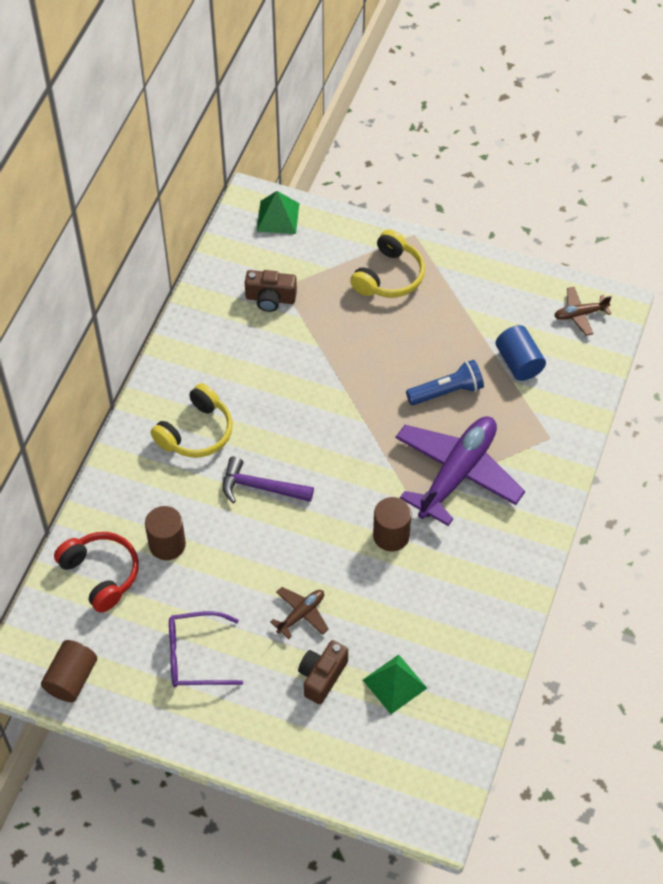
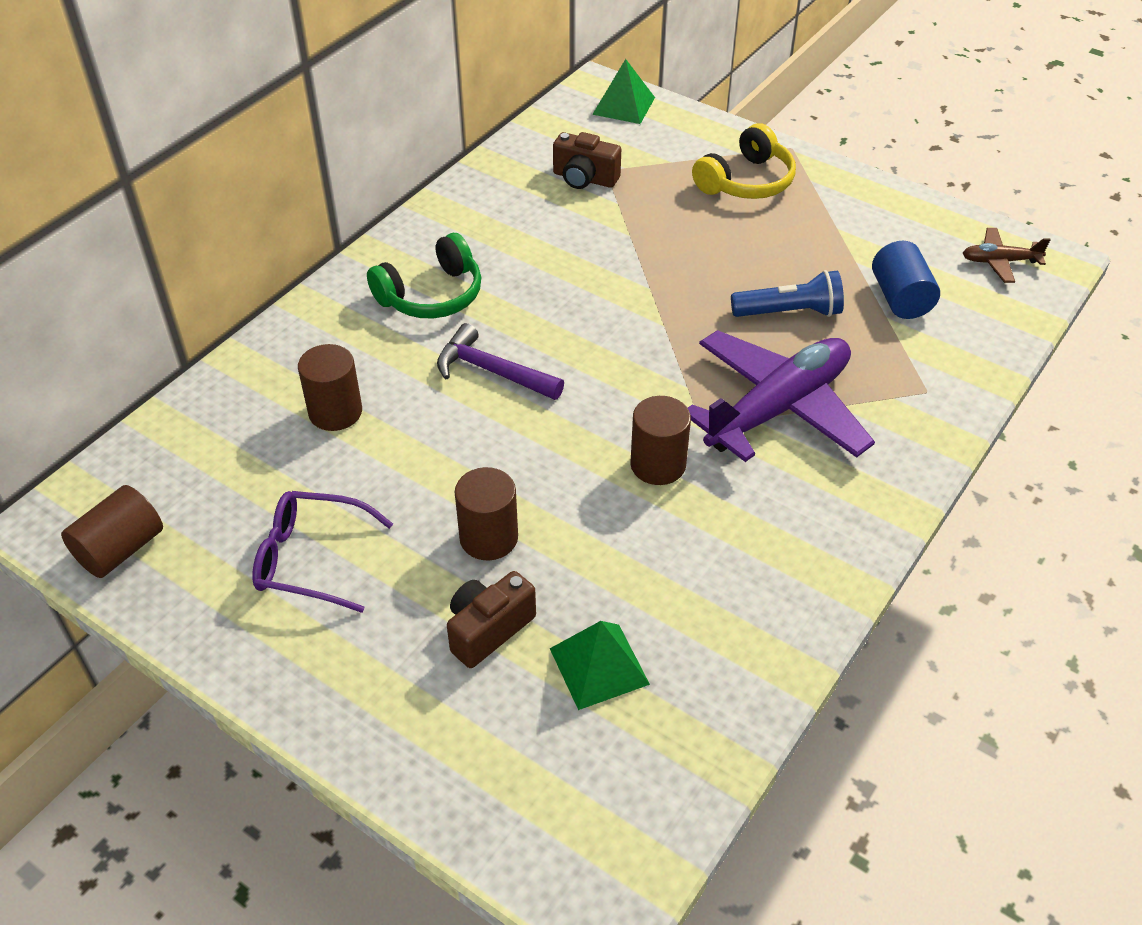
camera: 15 degrees right, 10 degrees down
red headphones [54,532,139,612] -> none
yellow headphones [151,383,233,457] -> green headphones [367,233,481,318]
brown plane [270,587,329,639] -> brown cylinder [455,467,518,560]

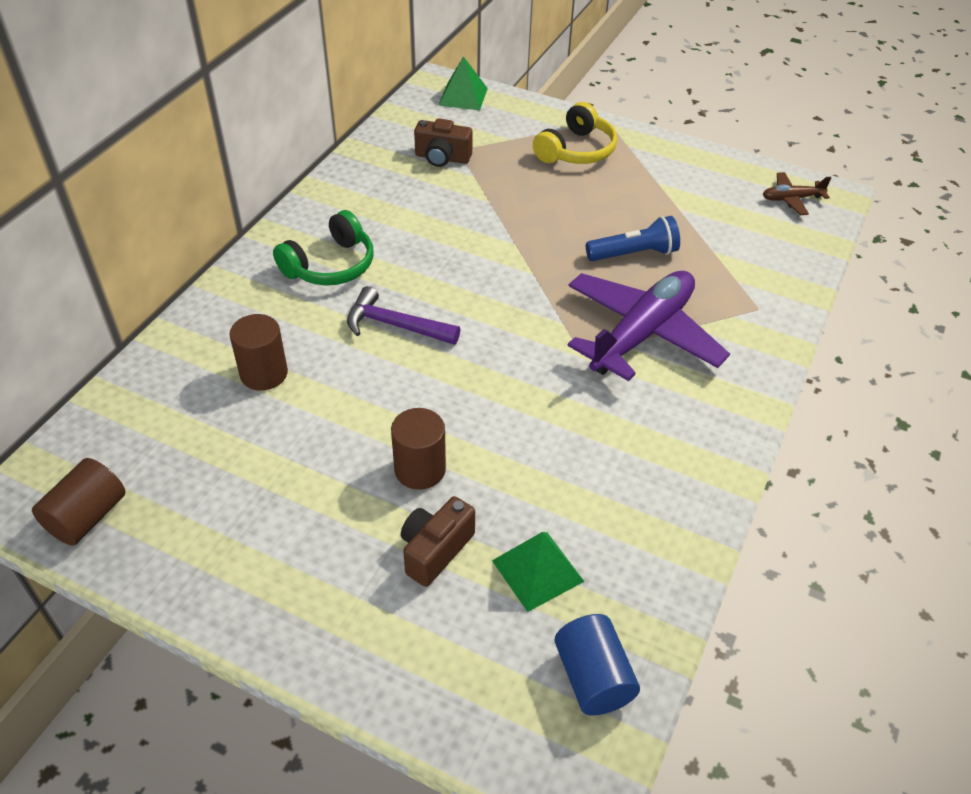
camera: 10 degrees left, 0 degrees up
purple glasses [252,491,393,613] -> none
brown cylinder [630,396,691,485] -> none
blue cylinder [872,241,940,319] -> blue cylinder moved to [554,614,640,716]

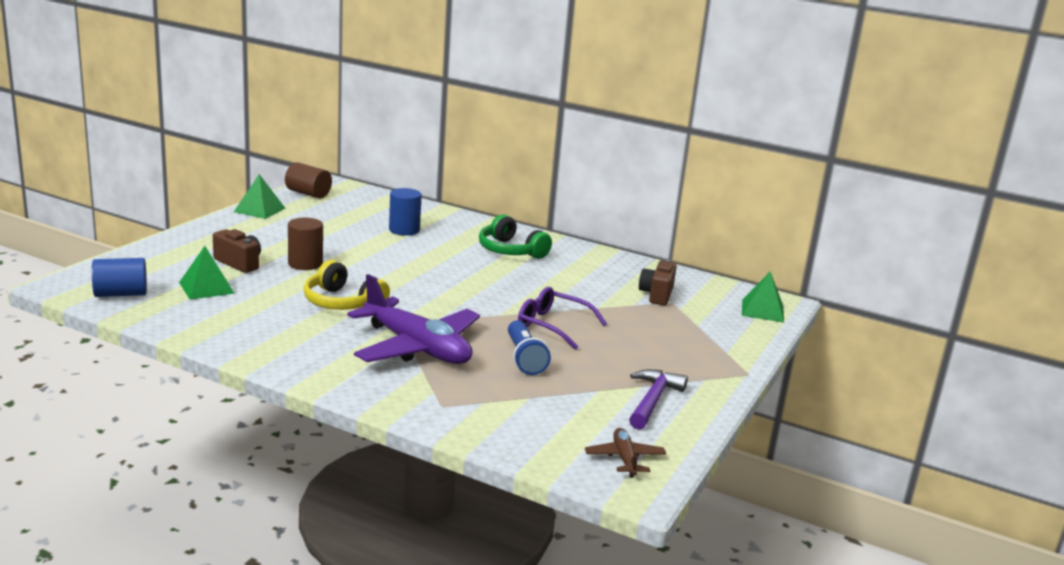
camera: 90 degrees right, 25 degrees down
brown cylinder [229,314,288,391] -> blue cylinder [389,188,422,236]
purple hammer [347,286,460,345] -> purple hammer moved to [629,369,688,430]
yellow headphones [533,102,617,164] -> yellow headphones moved to [304,260,390,310]
none -> green pyramid [234,174,285,219]
none -> purple glasses [518,287,607,350]

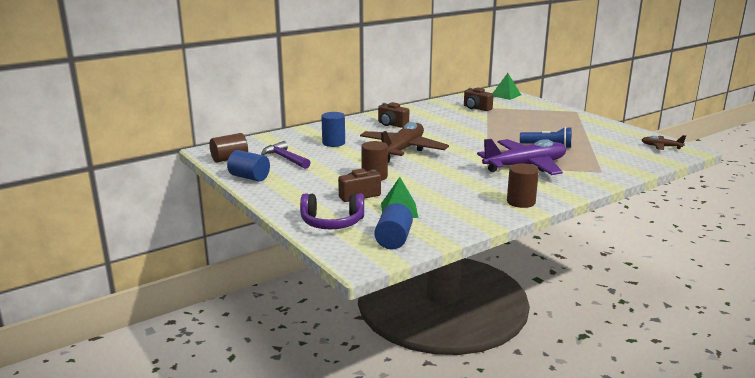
camera: 60 degrees left, 0 degrees up
green pyramid [234,174,285,219] -> blue cylinder [227,150,270,182]
yellow headphones [304,260,390,310] -> none
green headphones [479,214,552,259] -> brown camera [378,102,409,128]
purple glasses [518,287,607,350] -> none
purple hammer [629,369,688,430] -> purple hammer moved to [261,141,311,169]
none -> purple headphones [300,194,364,229]
none -> brown plane [360,122,449,163]
none -> brown cylinder [507,163,539,208]

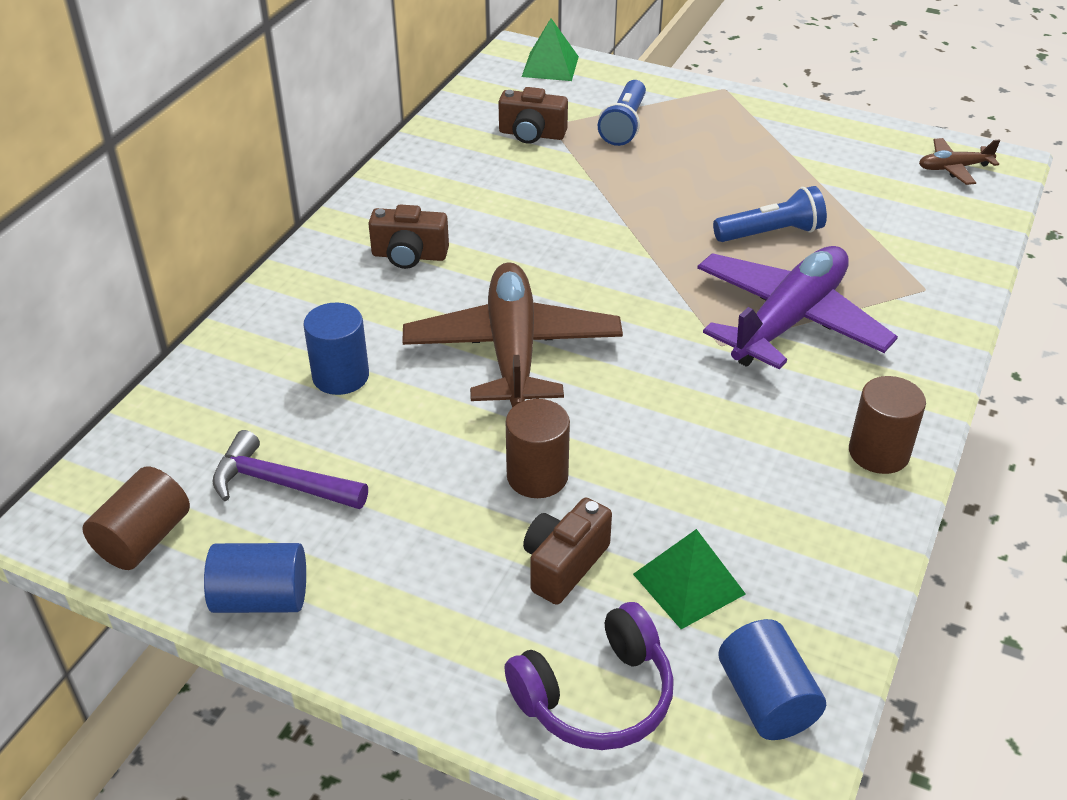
camera: 30 degrees left, 20 degrees up
none -> blue flashlight [598,80,646,146]

